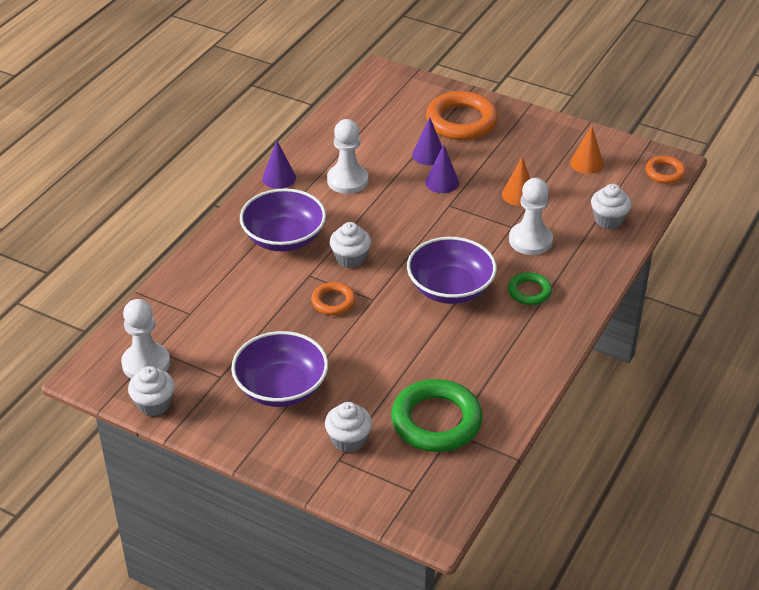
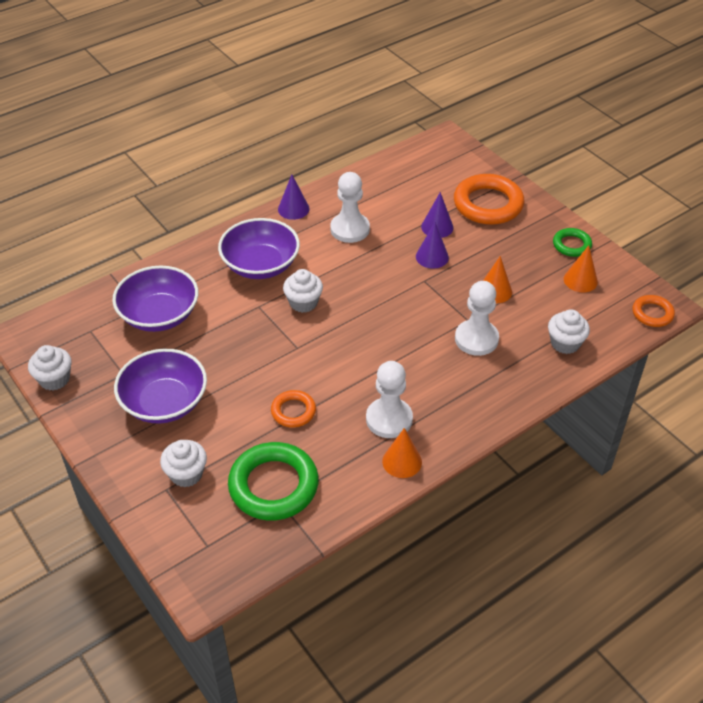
camera: 25 degrees right, 5 degrees up
white pawn [121,299,170,379] -> white pawn moved to [366,361,413,438]
orange ring [311,282,356,315] -> orange ring moved to [271,390,316,427]
purple bowl [407,237,497,304] -> purple bowl moved to [112,266,198,332]
green ring [508,272,552,305] -> green ring moved to [553,228,592,257]
none -> orange cone [382,428,422,478]

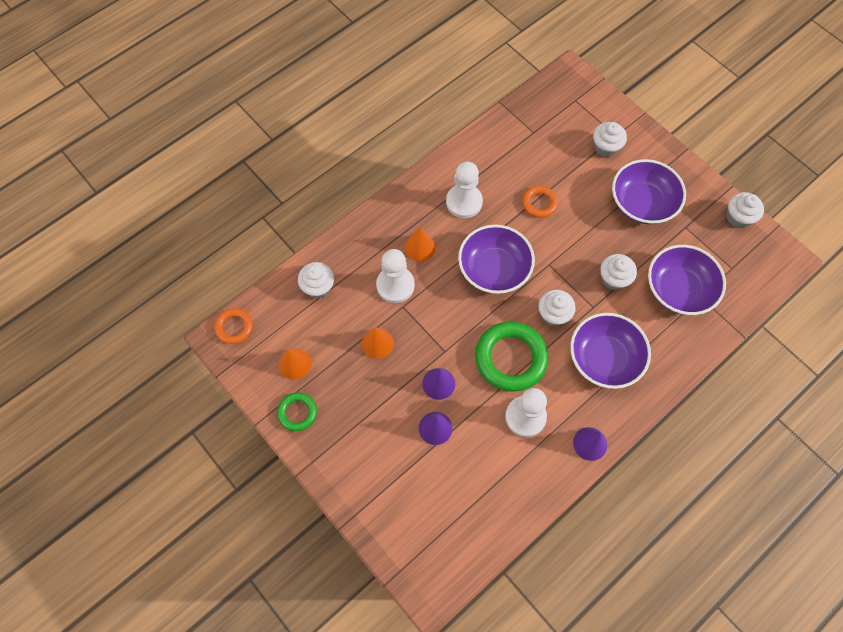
camera: 175 degrees right, 20 degrees up
green ring [228,442,319,520] -> green ring moved to [475,322,548,392]
orange cone [382,428,422,478] -> orange cone moved to [405,227,436,261]
orange ring [454,174,524,225] -> none
none -> purple bowl [458,224,535,294]
none -> white cupcake [600,254,637,290]

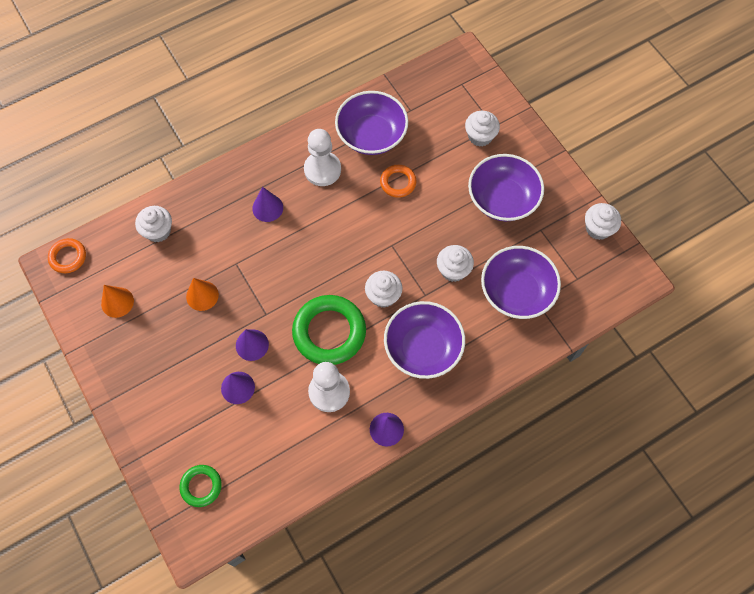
camera: 10 degrees right, 0 degrees up
green ring [277,392,317,431] -> green ring moved to [179,465,222,507]
white pawn [376,249,415,303] -> none
orange cone [405,227,436,261] -> purple cone [252,187,283,222]
purple bowl [458,224,535,294] -> purple bowl moved to [335,91,408,155]

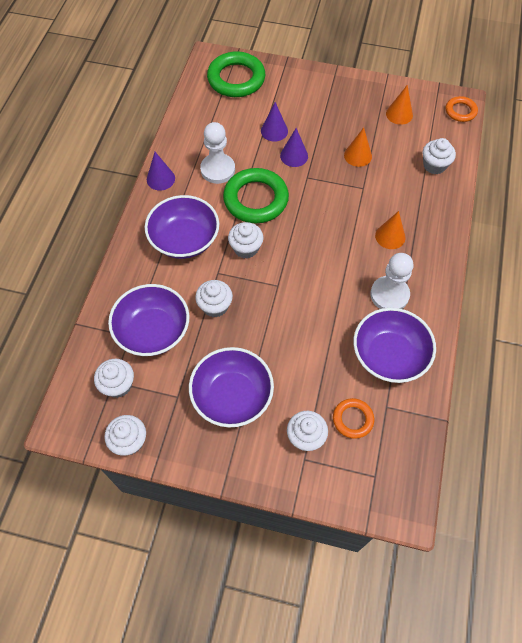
camera: 135 degrees right, 5 degrees down
green ring [179,465,222,507] -> green ring [207,51,265,97], size x1.88
purple cone [252,187,283,222] -> orange cone [375,211,405,249]
orange ring [380,165,416,198] -> orange ring moved to [333,398,374,439]
none -> white cupcake [94,359,134,398]

